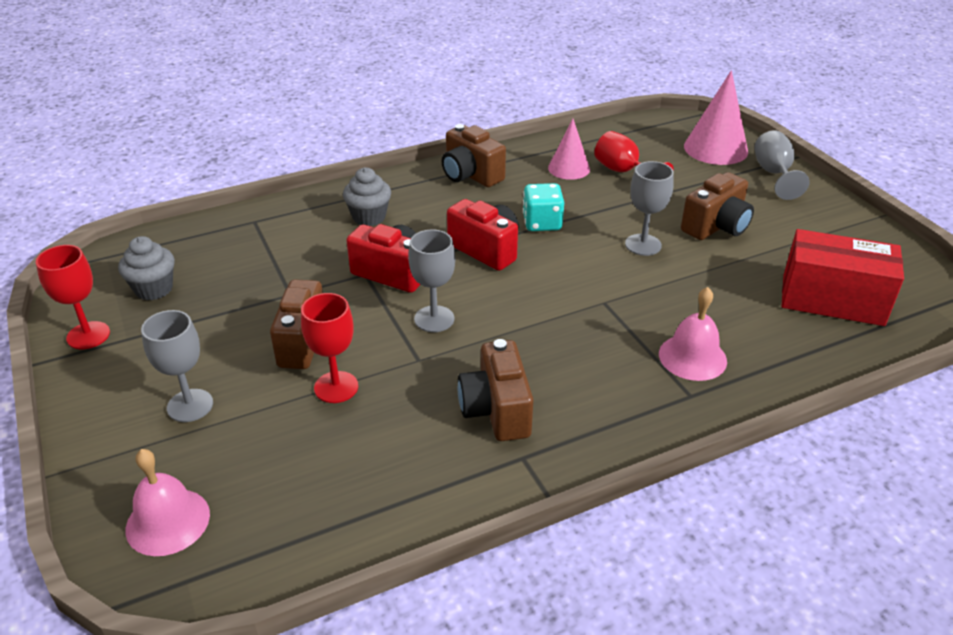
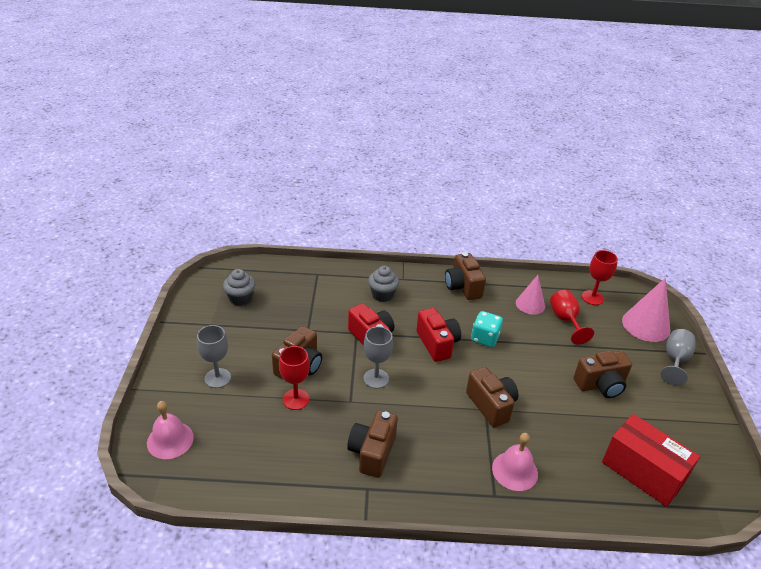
camera: 25 degrees right, 0 degrees up
red goblet [36,245,110,349] -> red goblet moved to [582,250,618,305]
grey goblet [625,161,674,256] -> none
none -> brown camera [466,367,518,427]

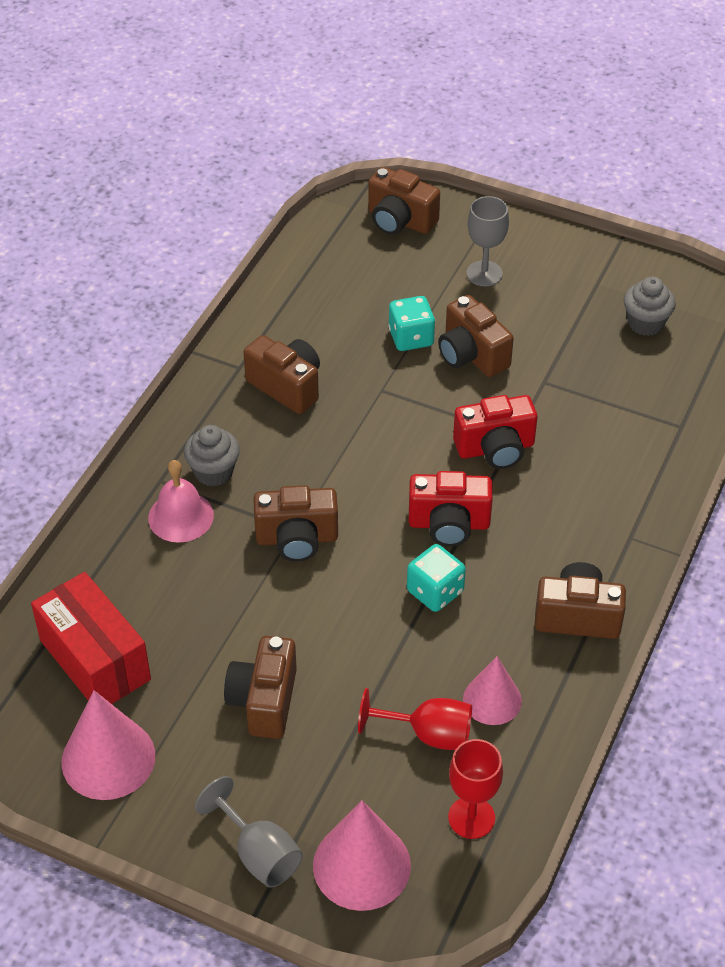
camera: 115 degrees right, 10 degrees up
pink bell [147,401,194,459] -> brown camera [368,167,440,235]
red goblet [279,346,310,410] -> turquoise dice [388,296,435,351]
grey goblet [363,326,393,389] -> none
grey cupcake [368,266,399,302] -> grey cupcake moved to [184,425,240,486]
red box [602,414,700,507] -> red box turned 75 degrees clockwise [31,572,151,704]
none -> pink cone [61,690,155,800]

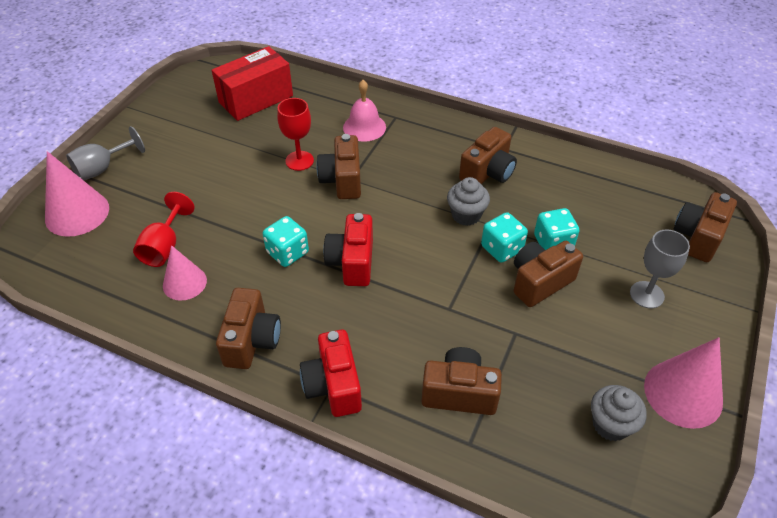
camera: 90 degrees right, 0 degrees up
pink cone [61,690,155,800] -> pink cone moved to [644,337,723,429]
grey cupcake [184,425,240,486] -> grey cupcake moved to [447,177,490,226]
brown camera [224,636,297,739] -> brown camera moved to [421,347,502,415]
red goblet [448,739,503,839] -> red goblet moved to [277,98,314,171]
red camera [453,395,537,469] -> red camera moved to [300,330,362,417]
none -> turquoise dice [481,212,528,263]

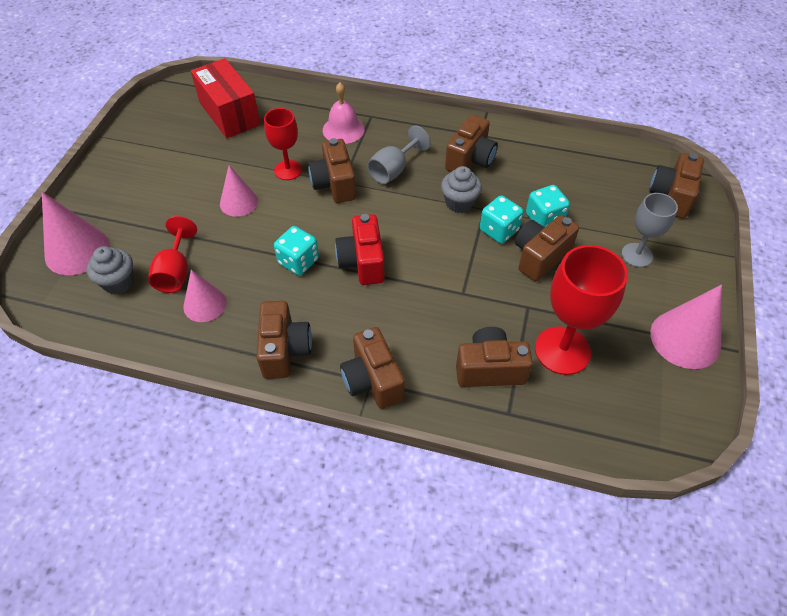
camera: 10 degrees left, 5 degrees up
grey goblet [66,126,145,180] -> grey goblet moved to [367,125,431,184]
red box [212,46,293,121] -> red box turned 75 degrees counterclockwise [191,58,261,138]
red camera [300,330,362,417] -> brown camera [340,327,405,409]
grey cupcake [591,385,647,441] -> grey cupcake moved to [86,246,134,294]
none -> pink cone [220,165,258,217]
none -> red goblet [535,245,628,375]

